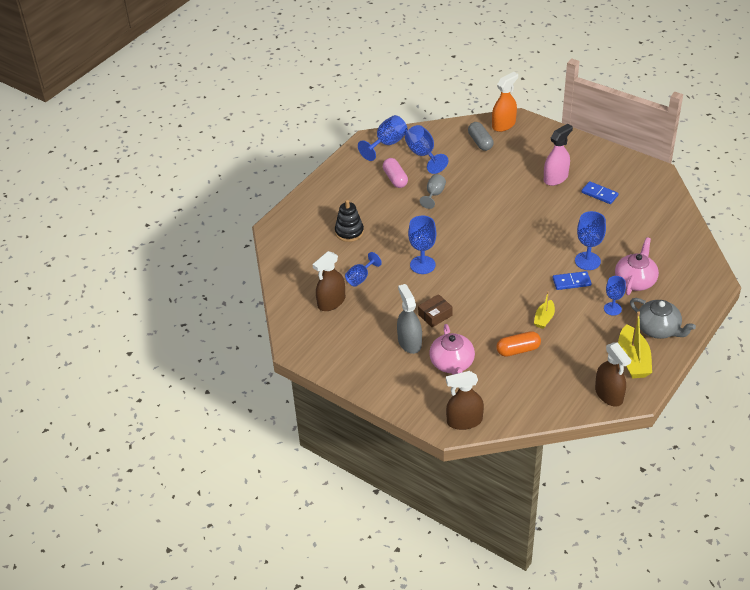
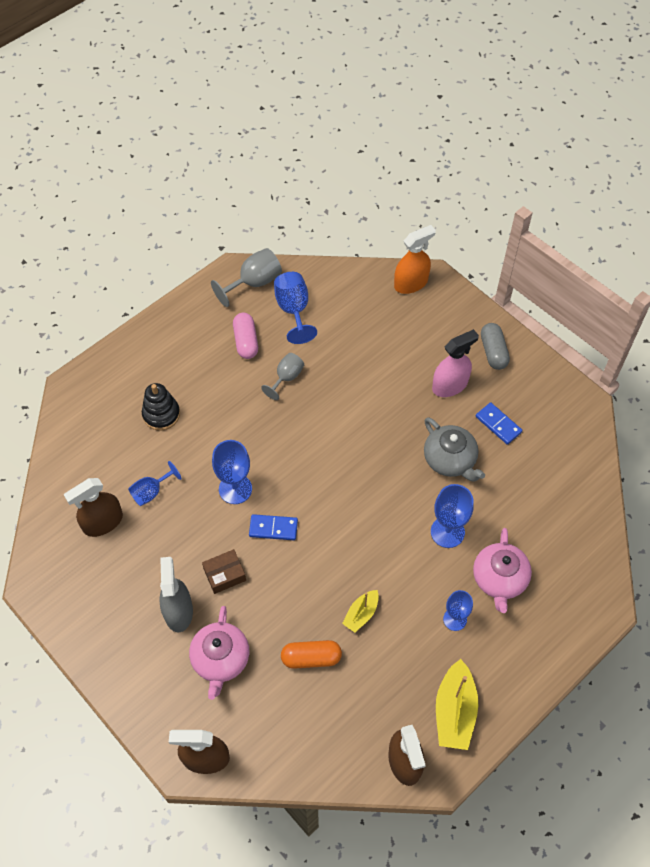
camera: 10 degrees right, 15 degrees up
blue goblet [358,115,408,161] -> grey goblet [211,248,282,307]
grey capsule [468,122,494,151] -> grey capsule moved to [481,323,510,370]
blue domino [552,271,592,290] -> blue domino moved to [249,514,298,540]
pink teapot [615,237,659,295] -> pink teapot turned 150 degrees clockwise [473,528,532,613]
grey teapot [630,298,696,339] -> grey teapot moved to [424,417,485,481]

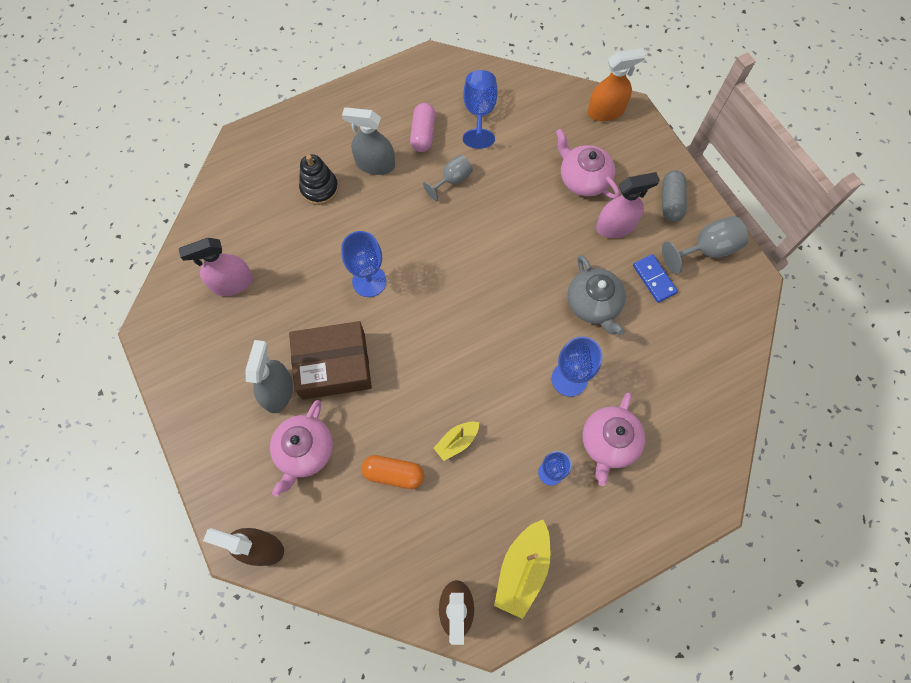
camera: 15 degrees right, 10 degrees up
brown spray bottle [64,478,123,537] -> pink spray bottle [179,238,253,296]
blue goblet [128,461,182,506] -> none
brown box [202,549,246,594] -> brown box [289,321,372,400], size x1.97
grey goblet [211,248,282,307] -> grey goblet moved to [662,216,748,274]
blue domino [249,514,298,540] -> none
none -> grey spray bottle [342,107,395,175]
none -> pink teapot [556,129,620,199]

